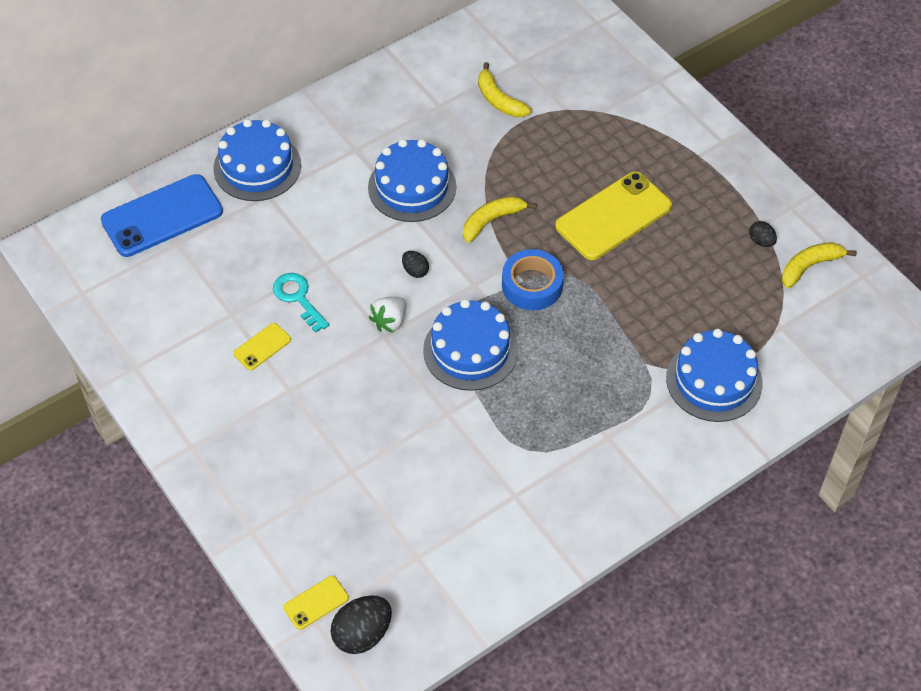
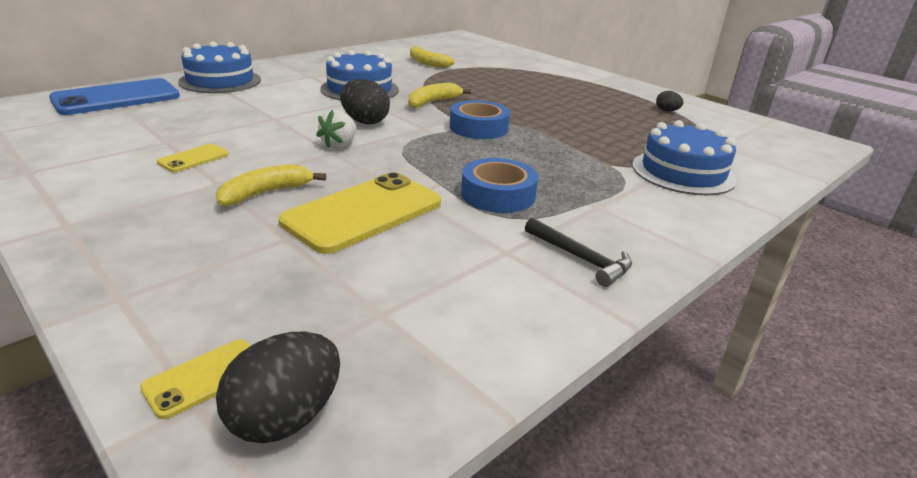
camera: 10 degrees left, 25 degrees down
turquoise key [273,273,329,333] -> none
black egg [402,251,429,278] -> black egg [340,79,390,125], size x1.84
blue cake [423,299,518,391] -> none
yellow phone [555,171,672,260] -> yellow phone moved to [278,172,441,254]
yellow banana [782,242,857,288] -> yellow banana moved to [216,164,326,206]
none -> blue tape [461,158,538,213]
none -> black hammer [525,217,632,287]

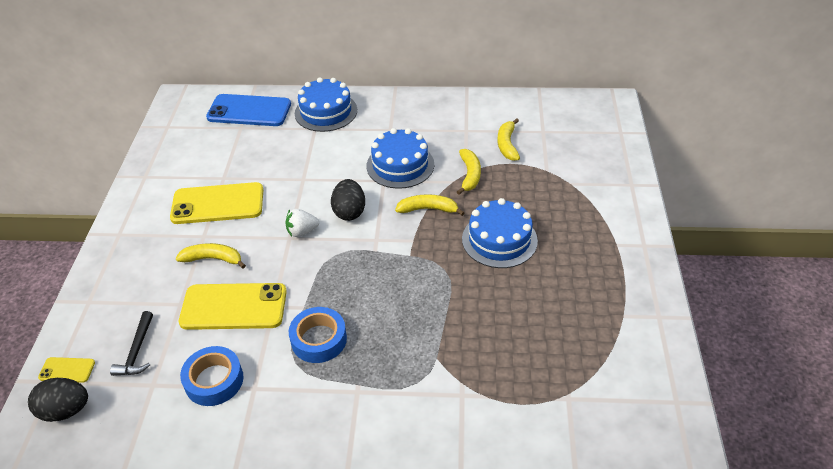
camera: 50 degrees right, 15 degrees up
yellow phone [157,144,229,172] -> yellow phone [170,182,263,224], size x2.15
blue tape [450,100,510,139] -> blue tape moved to [180,346,243,406]
black hammer [525,217,632,287] -> black hammer moved to [110,311,153,376]
blue cake [632,120,737,195] -> blue cake moved to [462,198,538,268]
black egg [656,91,683,112] -> none
none -> yellow banana [457,149,481,195]

